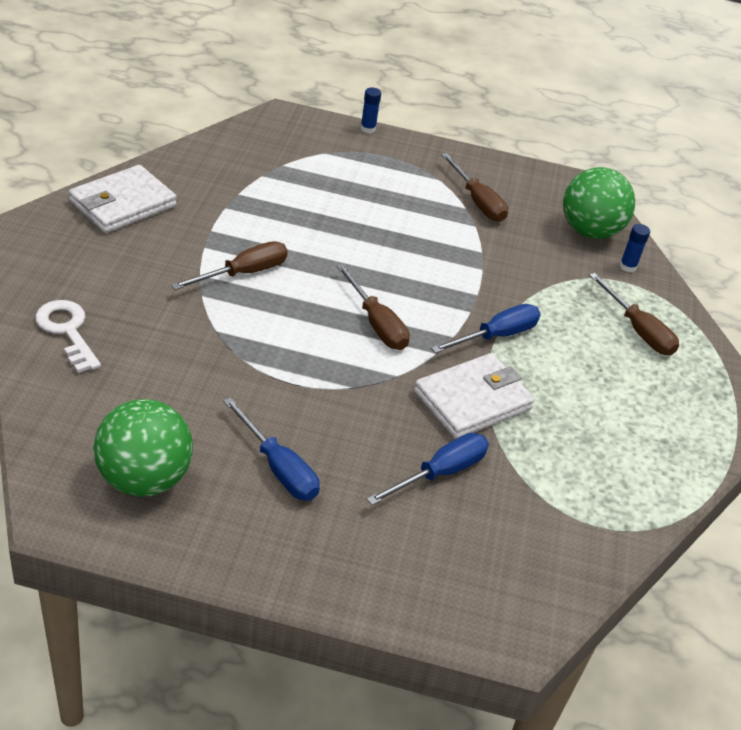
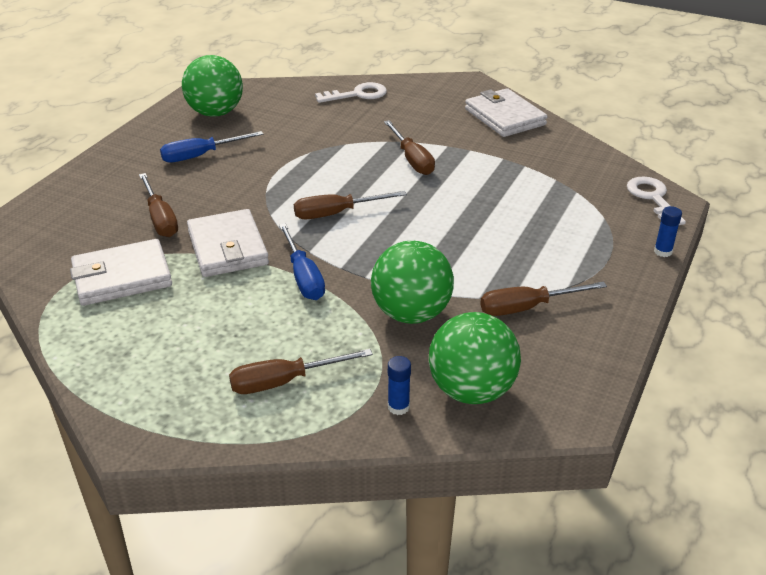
camera: 110 degrees right, 5 degrees down
blue screwdriver [366,433,489,505] -> brown screwdriver [139,173,178,237]
none -> white wallet [70,239,172,306]
none -> green ball [371,241,454,324]
none -> white key [627,177,686,225]

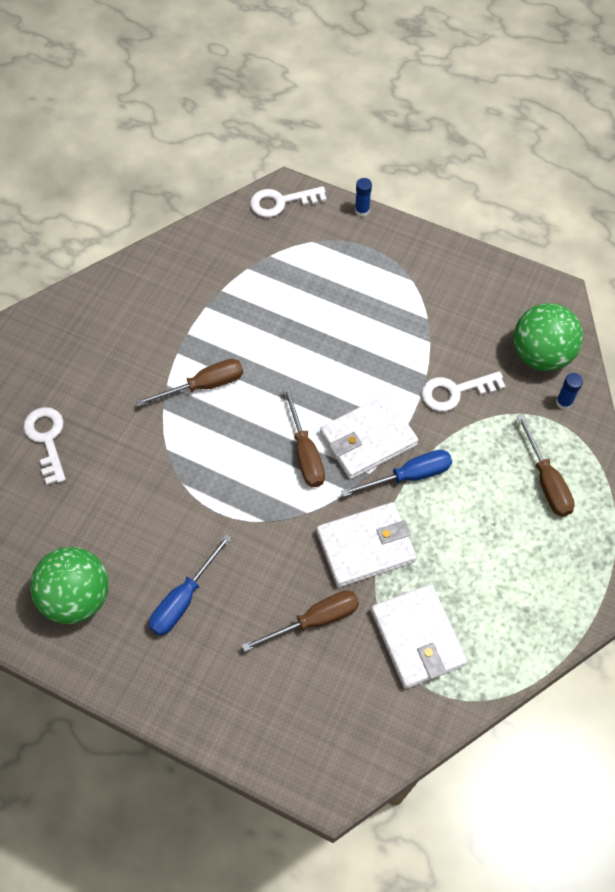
camera: 90 degrees left, 25 degrees up
blue screwdriver [160,131,264,163] -> blue screwdriver turned 60 degrees clockwise [149,534,232,636]
green ball [371,241,454,324] -> white key [421,371,506,411]
white wallet [465,88,547,137] -> white wallet moved to [320,394,418,479]
brown screwdriver [480,282,607,316] -> none

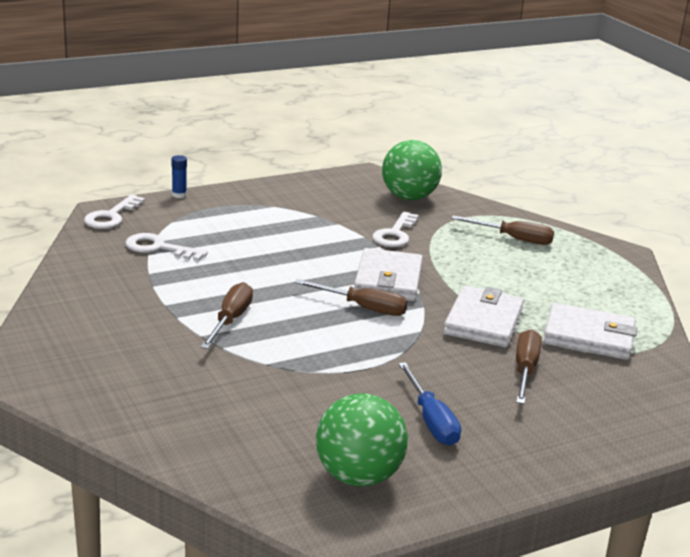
camera: 55 degrees left, 35 degrees down
white key [24,407,66,485] -> white key moved to [125,233,208,261]
blue screwdriver [341,450,452,497] -> none
blue glue stick [556,373,583,409] -> none

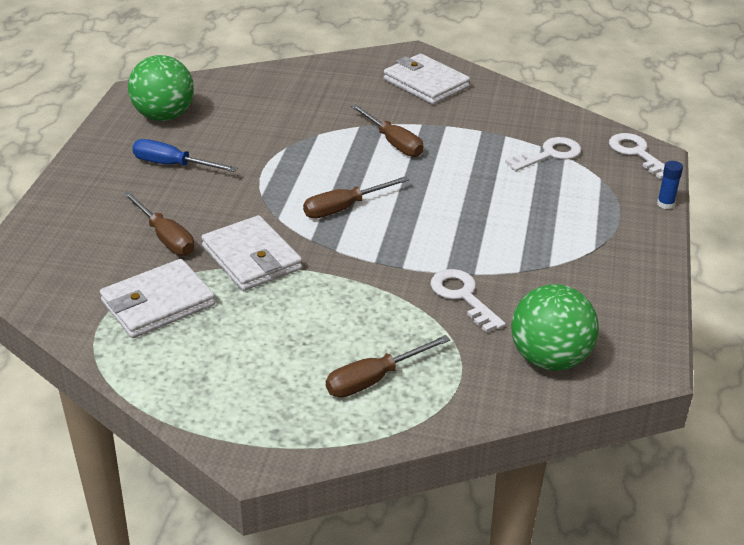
camera: 130 degrees right, 10 degrees up
white wallet [354,248,423,301] -> white wallet moved to [384,54,470,104]

